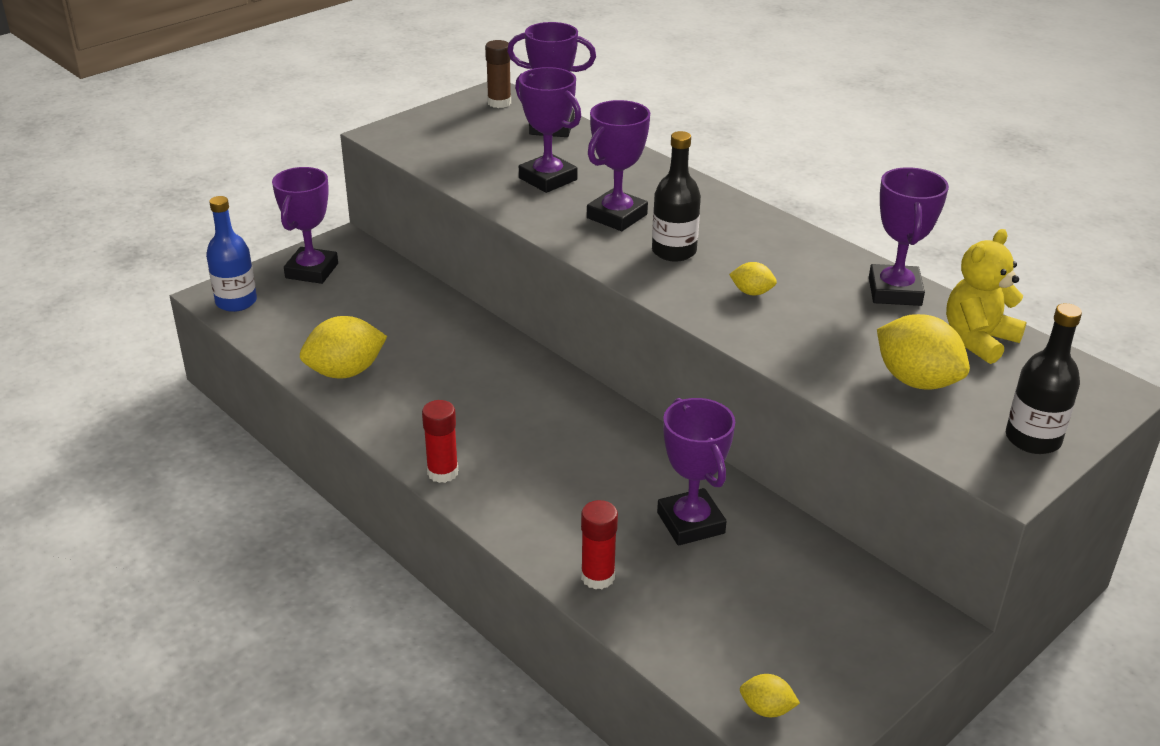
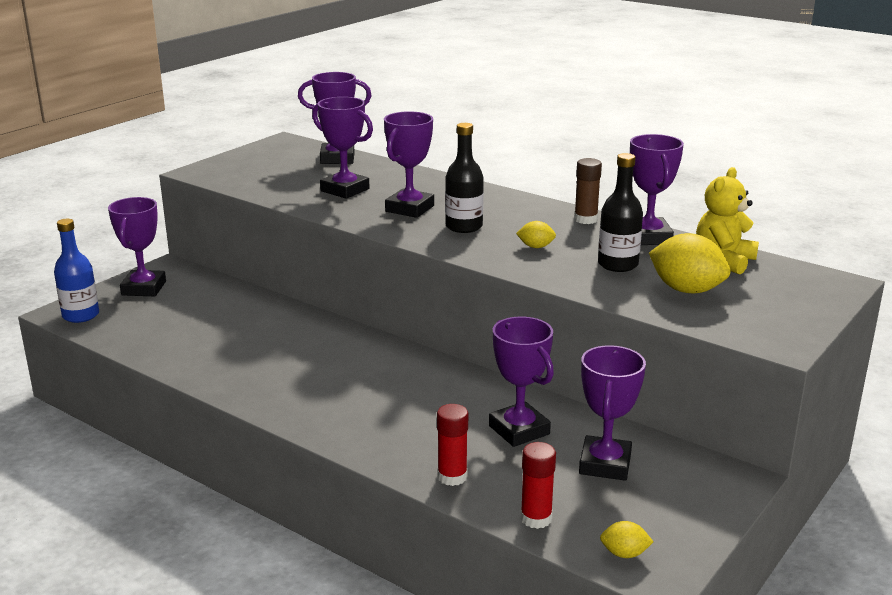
camera: 10 degrees left, 10 degrees down
yellow lemon [300,316,387,378] -> none
red glue stick [422,400,458,483] -> red glue stick moved to [520,442,556,529]
brown glue stick [485,40,511,108] -> brown glue stick moved to [574,158,602,224]
black bottle [1006,303,1082,454] -> black bottle moved to [598,153,643,272]
none -> purple trophy [579,345,646,481]

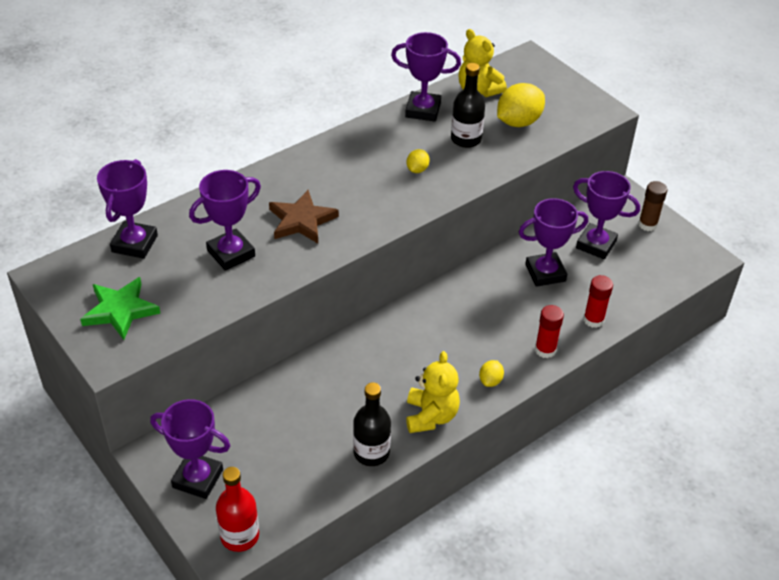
camera: 75 degrees left, 20 degrees up
blue bottle [54,219,99,323] -> red bottle [216,467,259,552]
purple trophy [384,111,434,218] -> brown star [269,190,339,243]
black bottle [445,123,484,233] -> black bottle moved to [353,382,391,466]
red glue stick [520,442,556,529] -> red glue stick moved to [535,305,564,358]
brown glue stick [574,158,602,224] -> brown glue stick moved to [638,181,667,231]
yellow lemon [600,521,654,558] -> yellow lemon moved to [479,360,504,387]
none -> green star [80,277,161,340]
none -> yellow teddy bear [406,351,460,433]

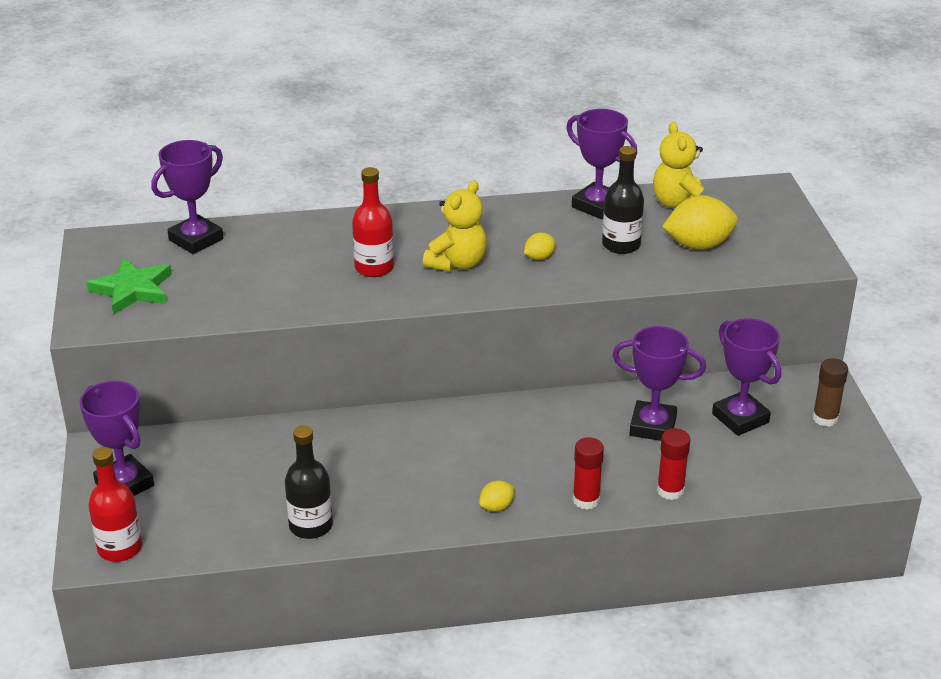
camera: 30 degrees right, 10 degrees down
purple trophy [189,170,261,271] -> none
brown star [269,190,339,243] -> red bottle [352,167,394,277]
yellow teddy bear [406,351,460,433] -> yellow teddy bear moved to [423,180,487,272]

